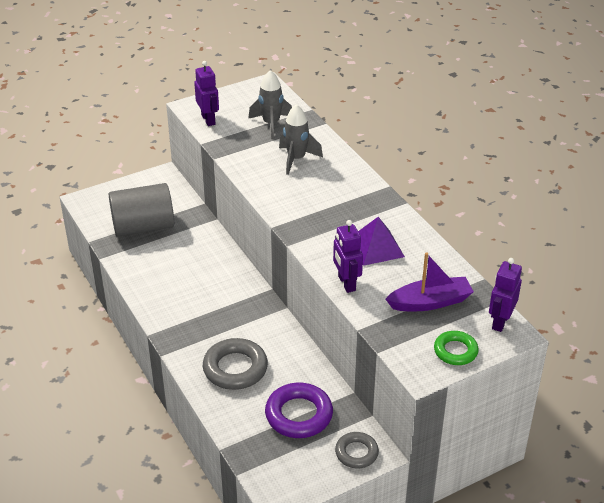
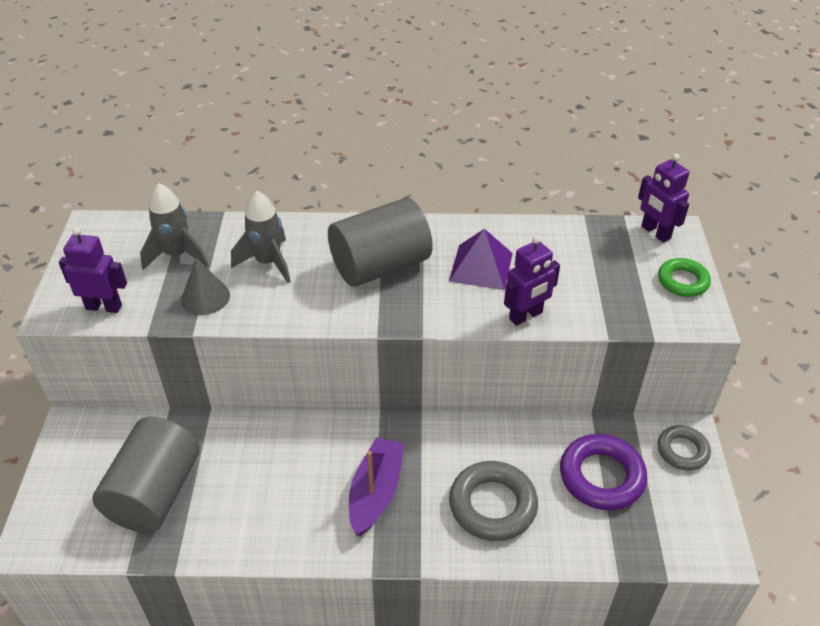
camera: 60 degrees left, 5 degrees up
purple robot [333,220,363,293] -> purple robot turned 45 degrees counterclockwise [504,236,560,326]
purple boat [386,253,474,311] -> purple boat moved to [349,437,404,536]
none -> grey cone [181,257,230,315]
none -> grey cylinder [328,198,433,287]

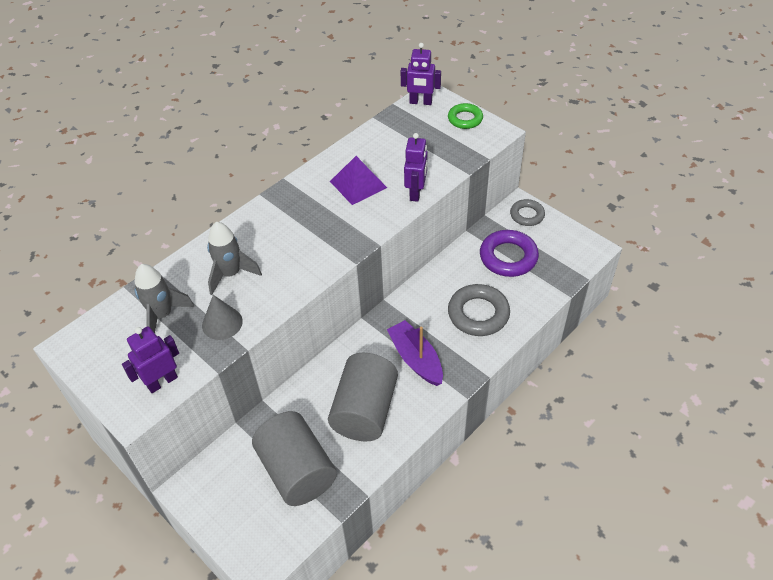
camera: 45 degrees left, 5 degrees up
grey cylinder [328,198,433,287] -> grey cylinder moved to [328,353,398,441]

